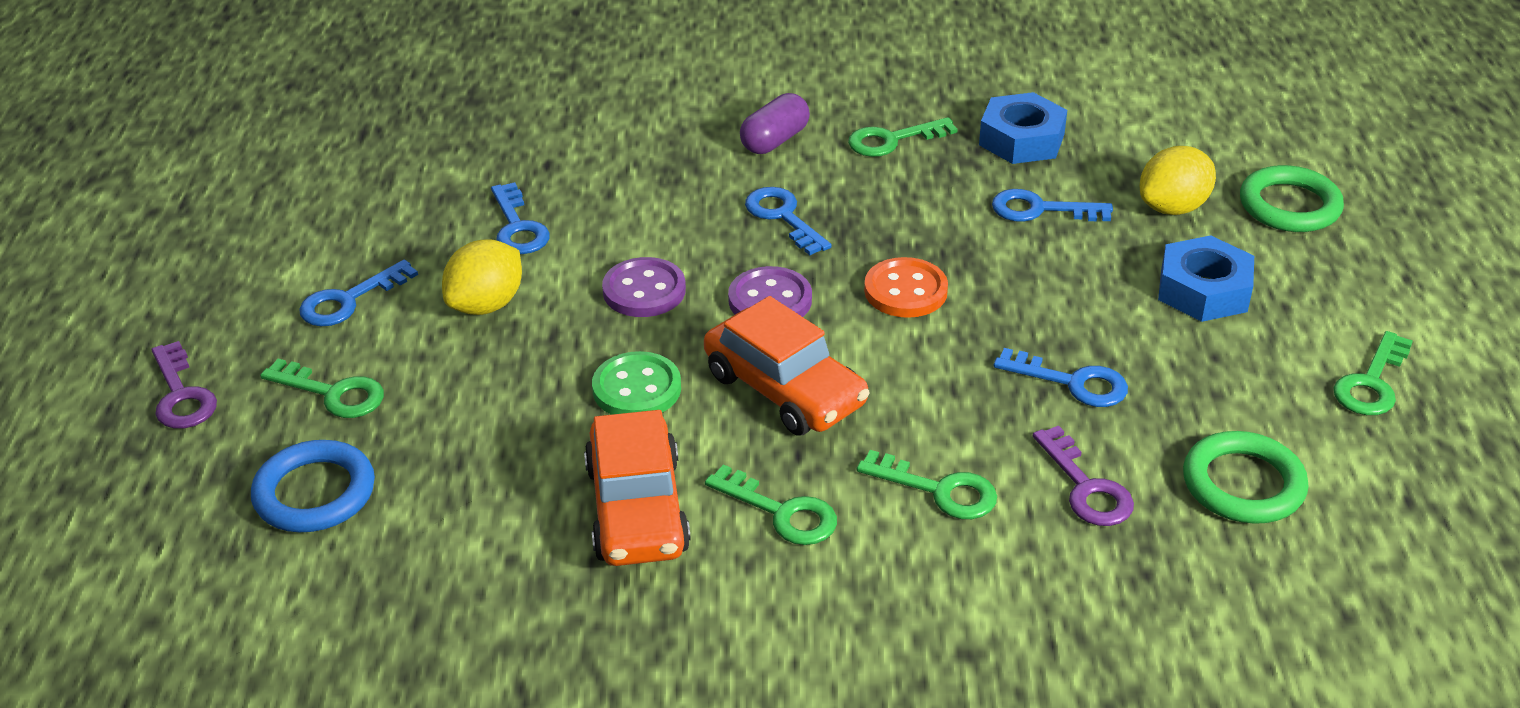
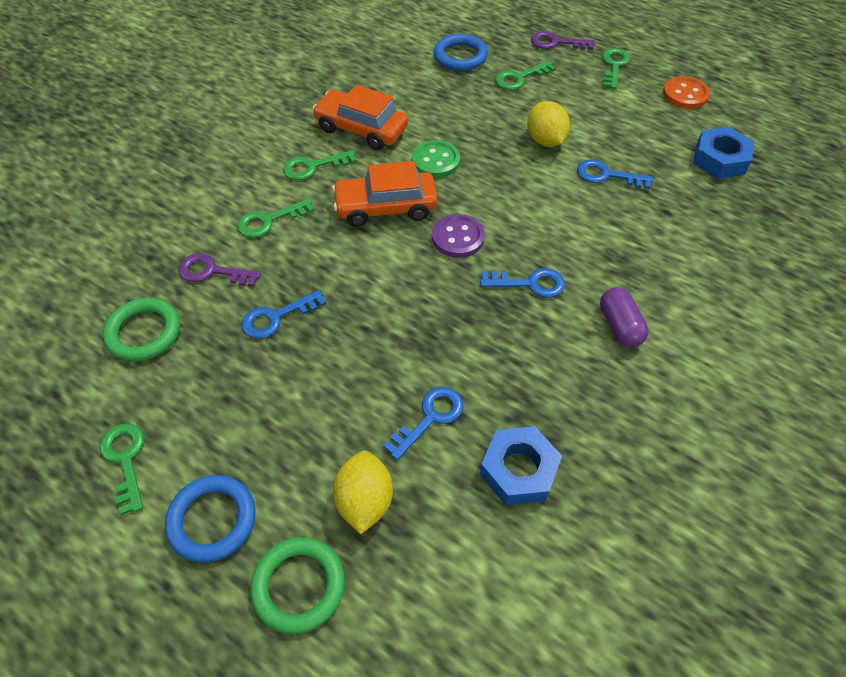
camera: 125 degrees right, 15 degrees up
blue key [299,260,418,326] -> none
purple button [602,257,686,317] -> none
green key [848,117,958,157] -> green key moved to [602,48,631,89]
orange button [864,257,948,318] -> orange button moved to [663,76,710,109]
blue nut [1158,235,1254,322] -> blue nut moved to [693,127,754,179]
none -> blue ring [165,475,256,563]

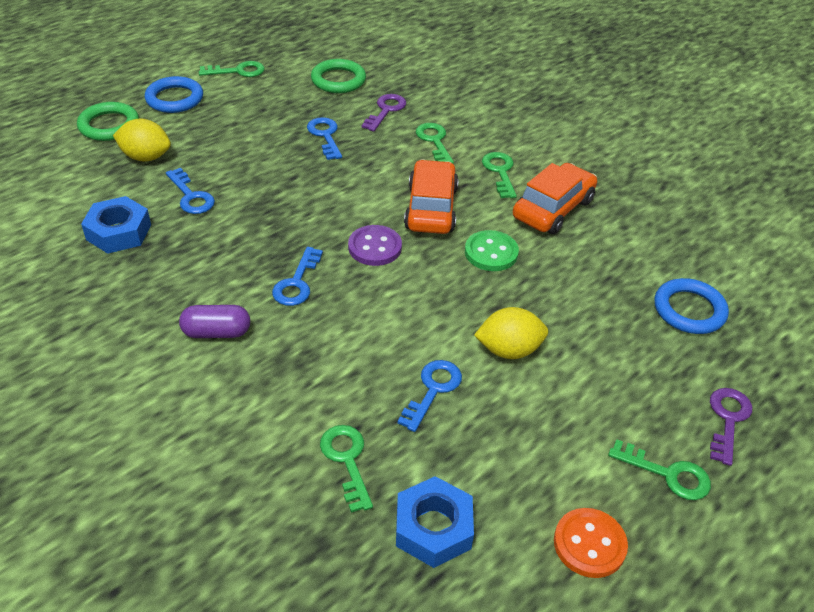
camera: 100 degrees right, 10 degrees down
green key [495,61,556,90] -> green key moved to [320,425,373,513]

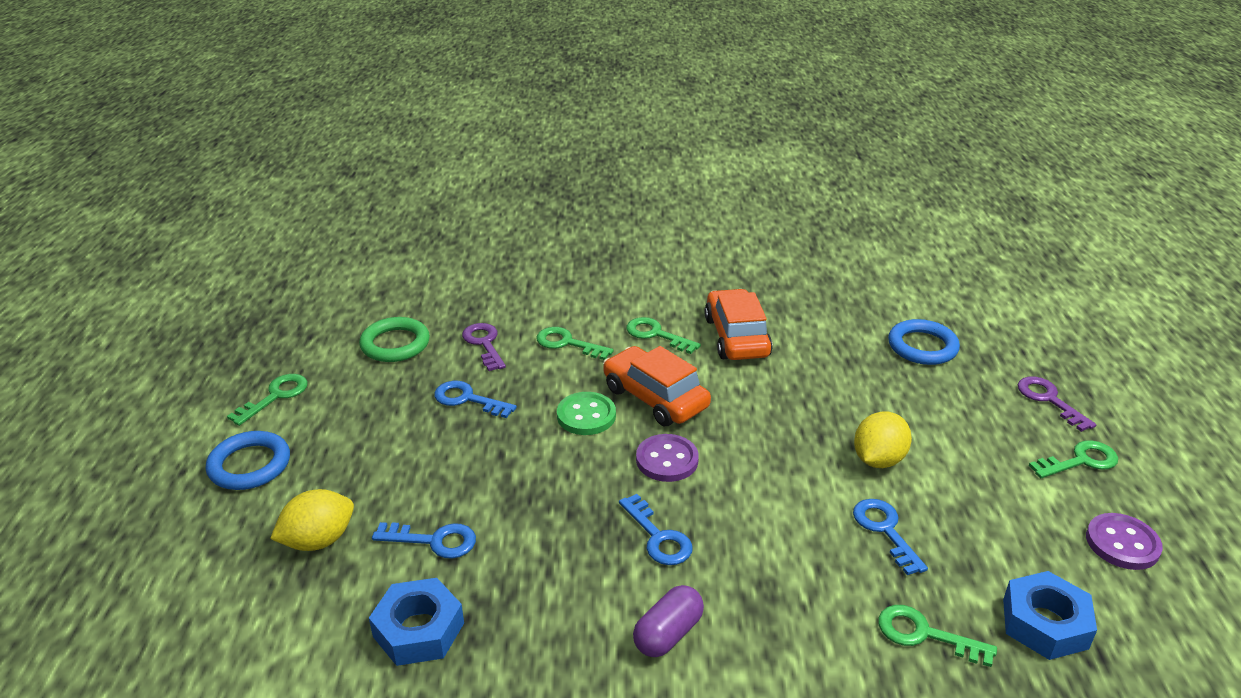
camera: 45 degrees left, 10 degrees down
green ring [77,102,139,141] -> none
green button [465,230,519,271] -> green button moved to [557,392,616,435]
orange button [554,508,628,578] -> purple button [1086,513,1163,570]

